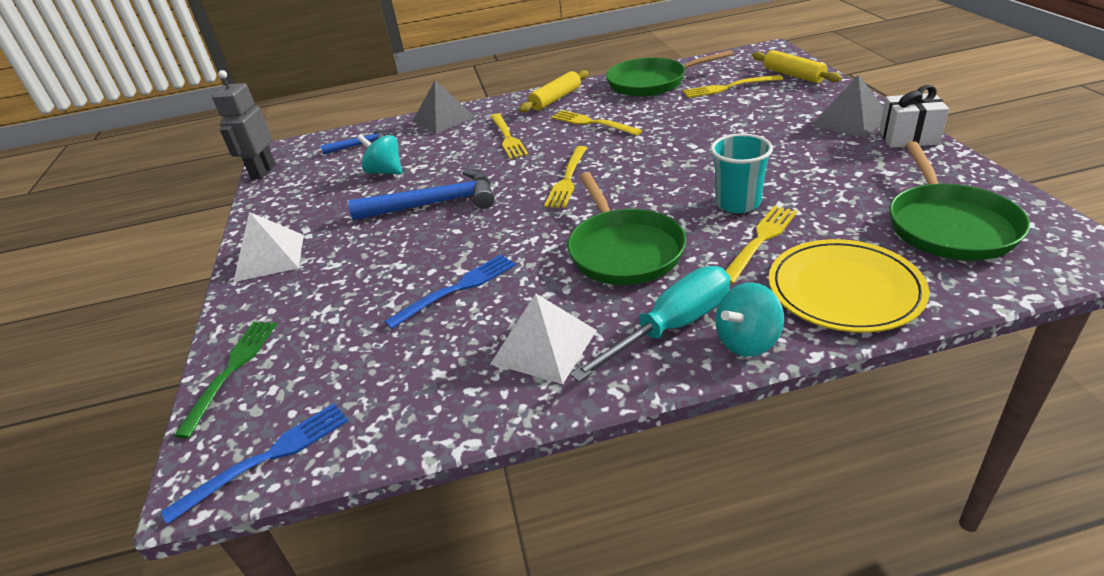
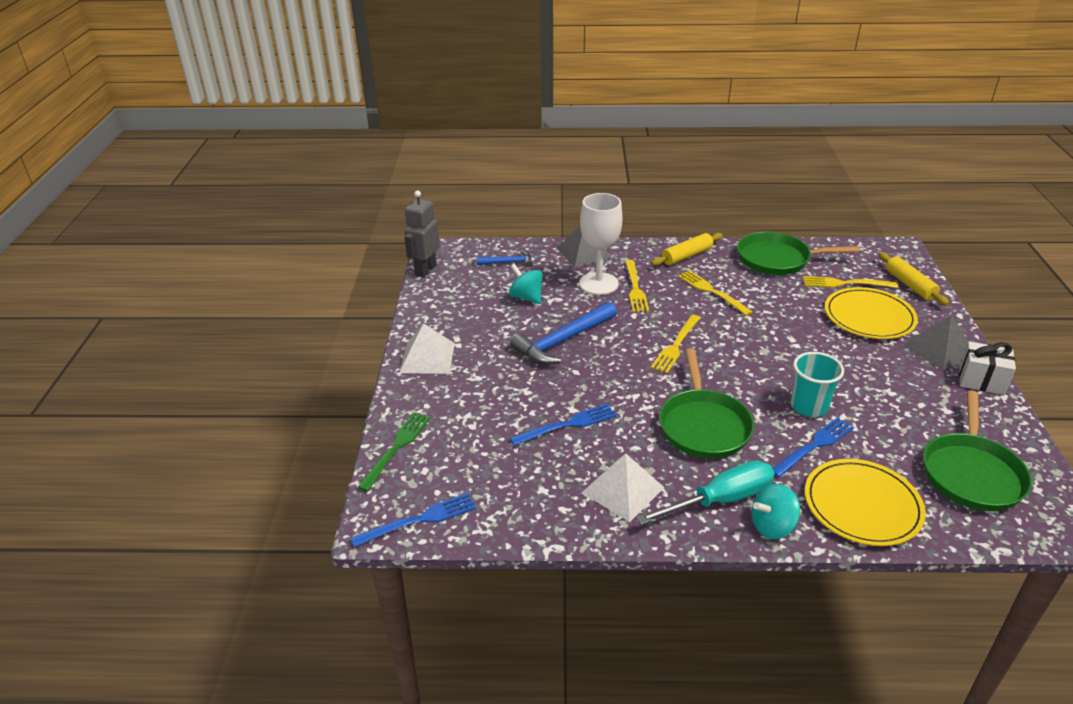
camera: 10 degrees right, 0 degrees up
blue hammer [348,169,494,220] -> blue hammer turned 135 degrees clockwise [510,302,617,364]
yellow fork [725,206,797,284] -> blue fork [772,417,854,478]
none -> white goblet [579,193,623,295]
none -> yellow plate [825,287,918,339]

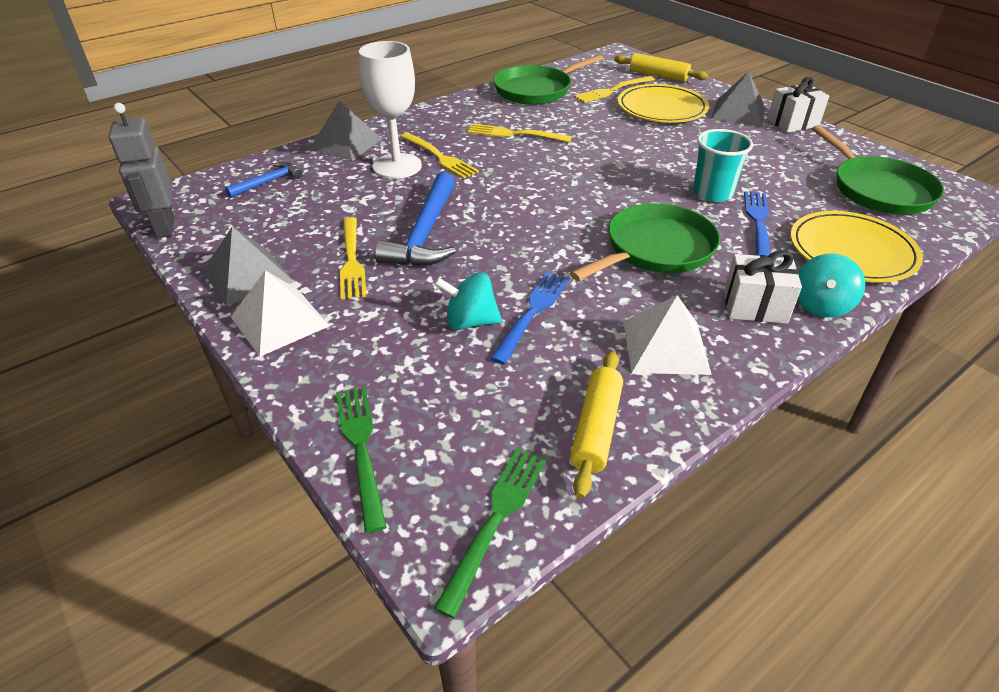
camera: 40 degrees left, 5 degrees up
blue fork [351,493,476,548] -> green fork [434,448,546,618]
turquoise spinning top [509,264,543,304] -> turquoise spinning top moved to [434,272,502,330]
turquoise screwdriver [636,460,775,525] -> white gift [724,250,802,324]
yellow rolling pin [651,233,723,266] -> yellow rolling pin moved to [570,351,623,499]
yellow fork [651,315,700,373] -> yellow fork moved to [340,217,366,300]
green pan [659,348,754,458] -> green pan turned 90 degrees counterclockwise [570,203,720,281]
none -> grey pyramid [203,226,293,306]

